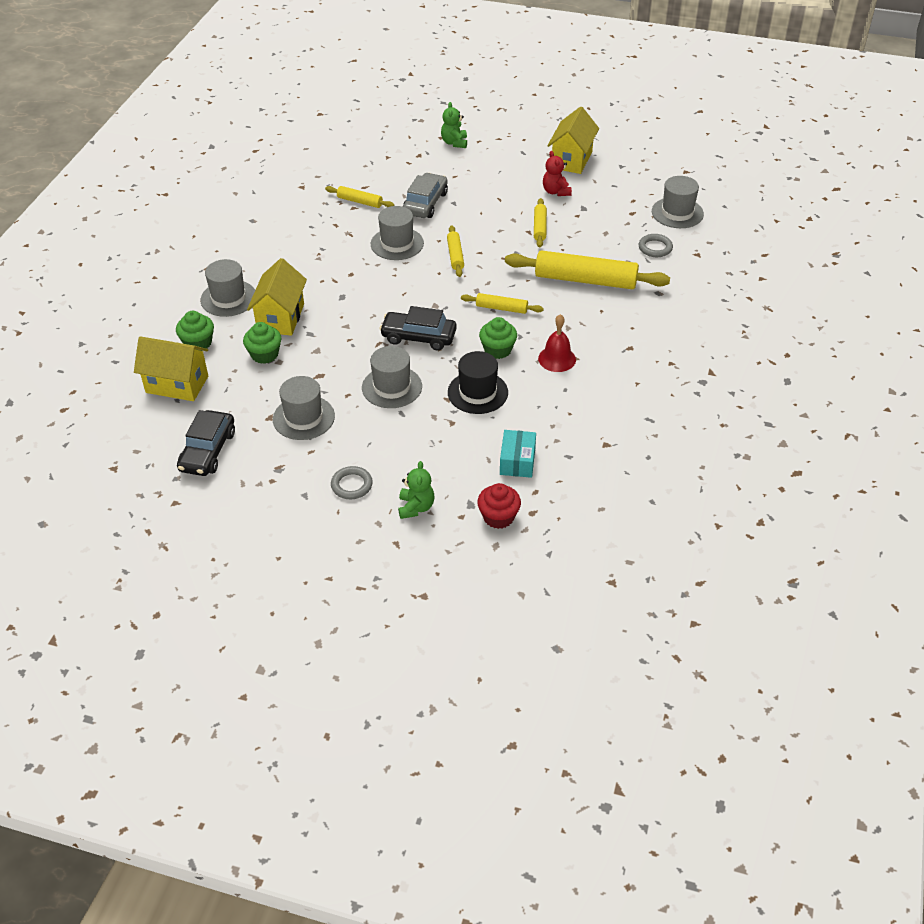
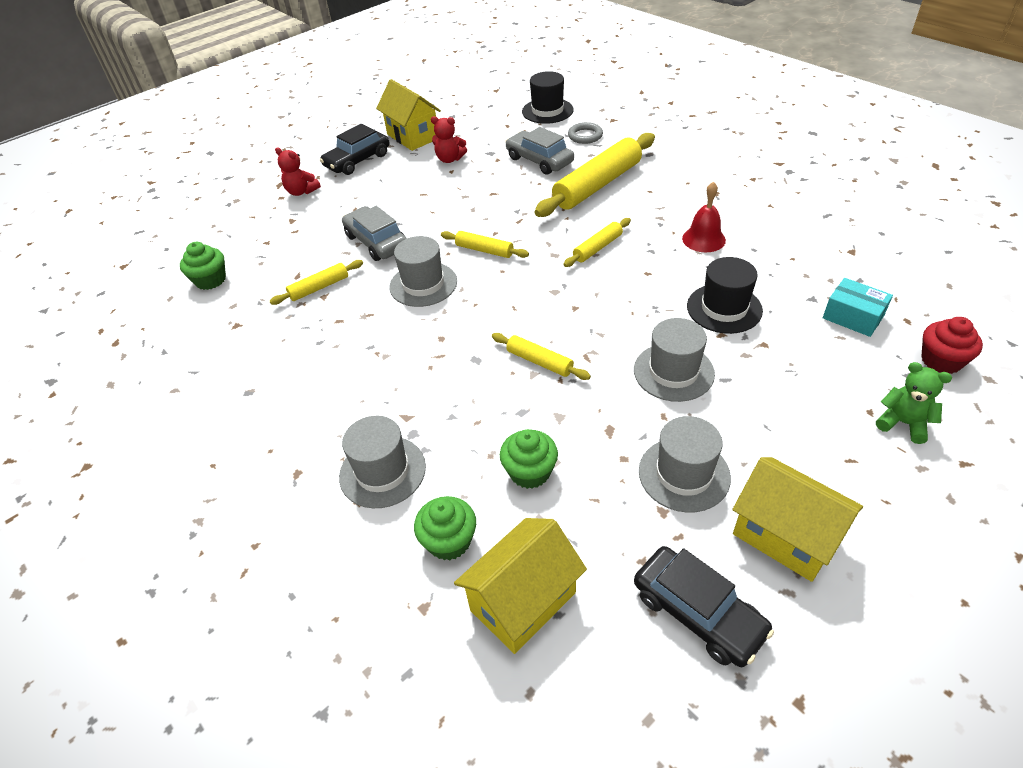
camera: 55 degrees left, 0 degrees up
yellow house [247,258,307,336] -> yellow house moved to [732,457,863,582]
grey ring [331,466,373,499] -> none
black car [380,306,457,351] -> black car moved to [320,124,389,175]
green teddy bear [441,102,467,148] -> red teddy bear [275,147,321,196]
green cupcake [479,317,517,359] -> green cupcake moved to [180,242,226,290]
yellow rolling pin [534,198,547,248] -> yellow rolling pin moved to [492,333,591,380]
grey hat [652,176,704,228] -> black hat [522,71,574,124]
none -> grey car [505,127,574,175]

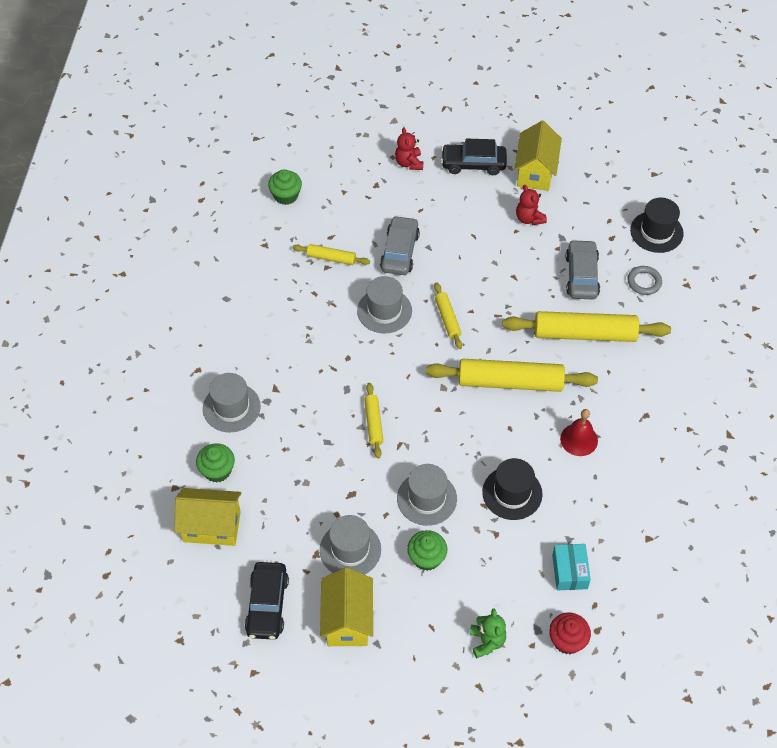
camera: 45 degrees right, 10 degrees up
green cupcake [500,429,558,489] -> green cupcake moved to [407,530,447,571]
yellow rolling pin [564,218,631,267] -> yellow rolling pin [426,359,598,392], size x2.01

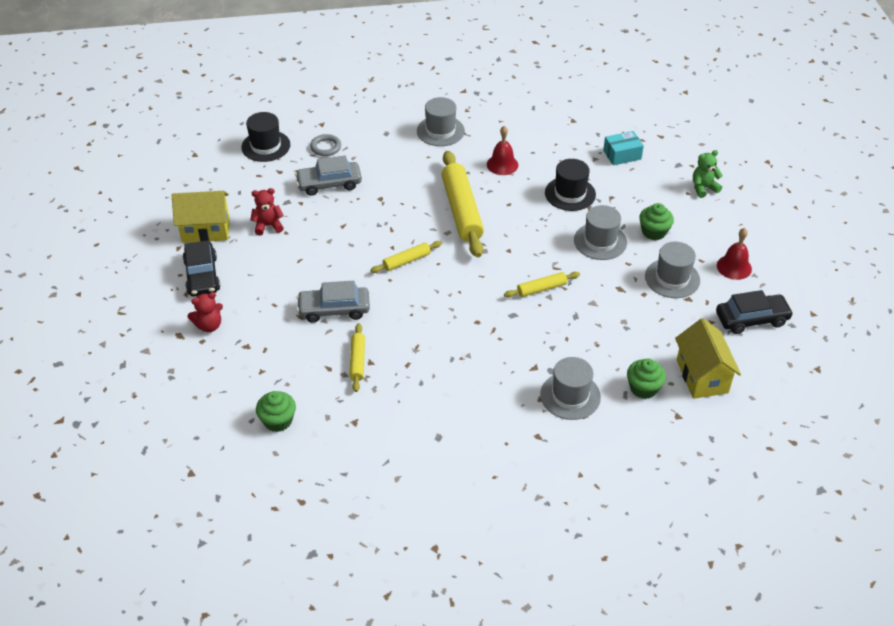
camera: 105 degrees left, 10 degrees down
yellow house [320,567,373,646] -> red bell [717,228,752,280]
grey hat [357,276,412,334] -> grey hat moved to [417,97,465,146]
yellow rolling pin [502,311,671,342] -> none
red teddy bear [516,185,547,225] -> red teddy bear turned 150 degrees counterclockwise [250,188,284,236]
red cupcake [549,612,591,654] -> none

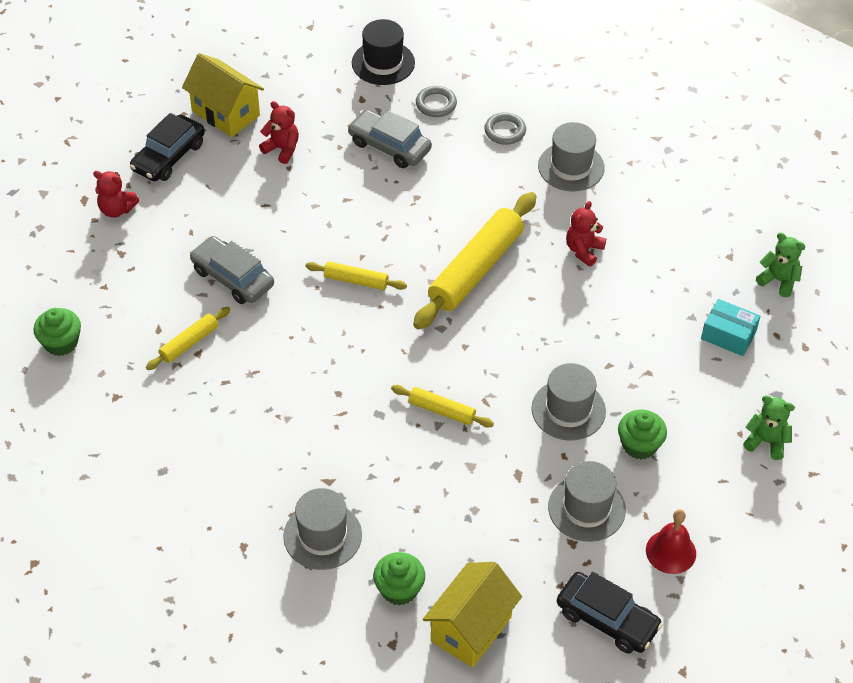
camera: 45 degrees right, 5 degrees up
red bell [487,126,518,175] -> red teddy bear [566,201,606,267]
black hat [545,159,596,211] -> none
none -> grey ring [484,112,526,145]
none -> green teddy bear [756,233,806,297]

